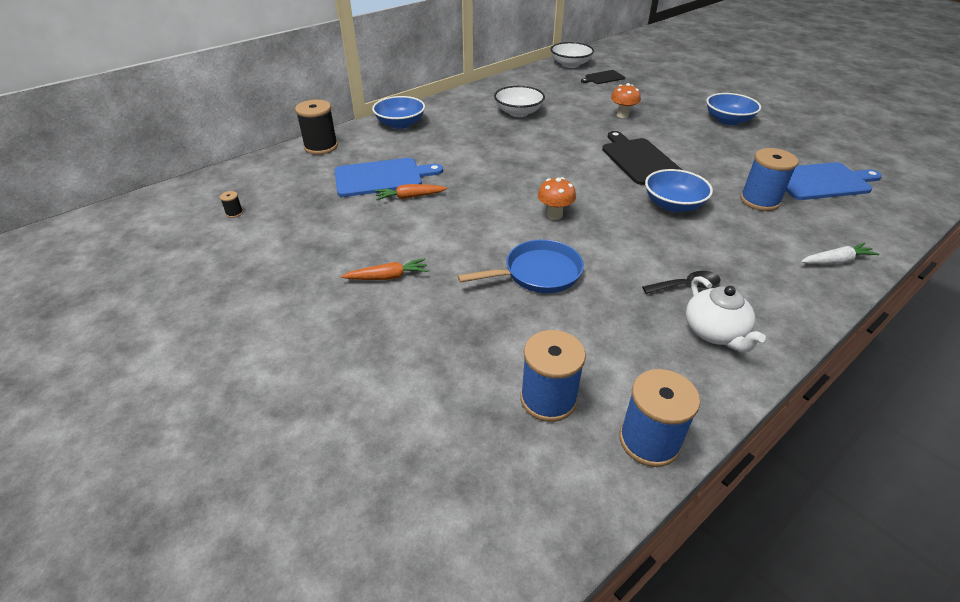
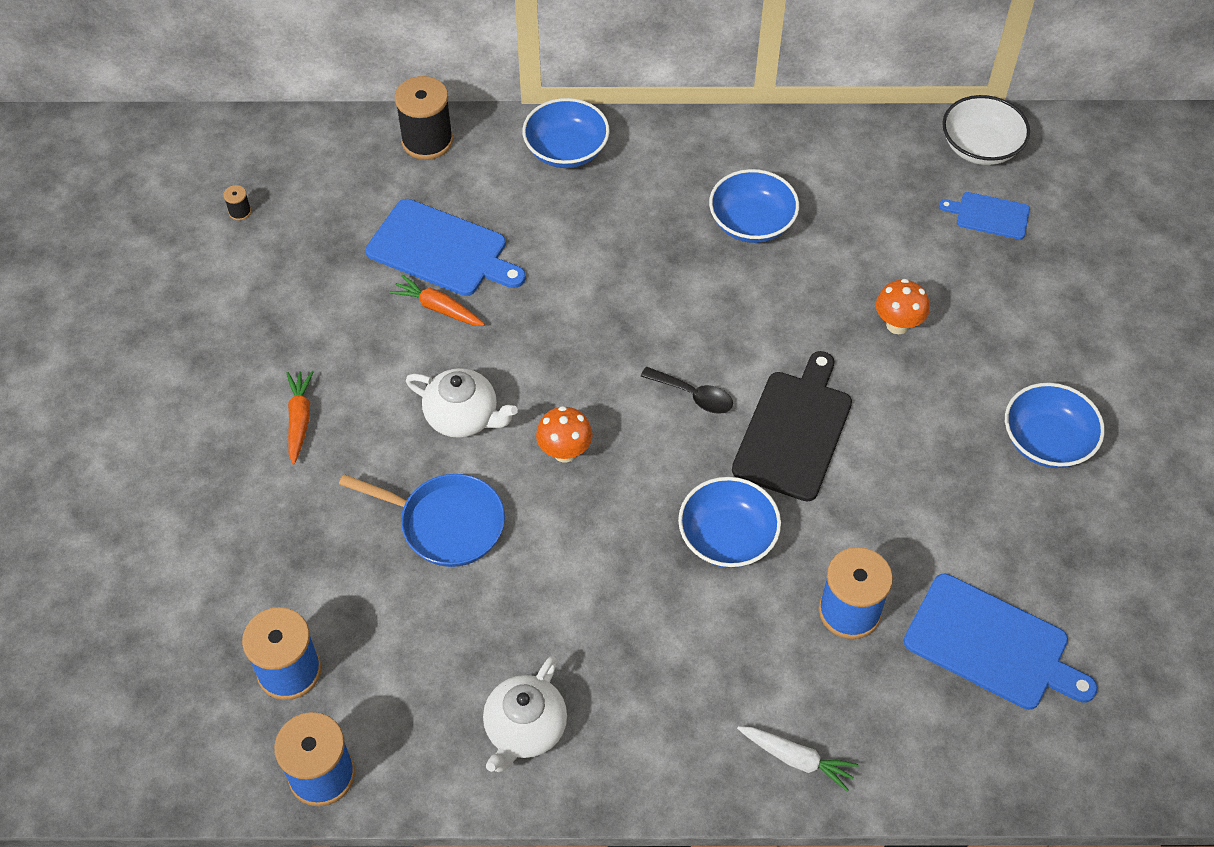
camera: 40 degrees right, 15 degrees up
orange carrot [341,258,429,280] -> orange carrot turned 120 degrees counterclockwise [287,371,314,465]
white bowl [494,86,545,117] -> blue bowl [709,169,799,243]
black cutting board [581,70,625,84] -> blue cutting board [939,192,1030,239]
black spoon [642,271,721,294] -> black spoon moved to [641,367,733,414]
none -> white teapot [406,368,518,438]

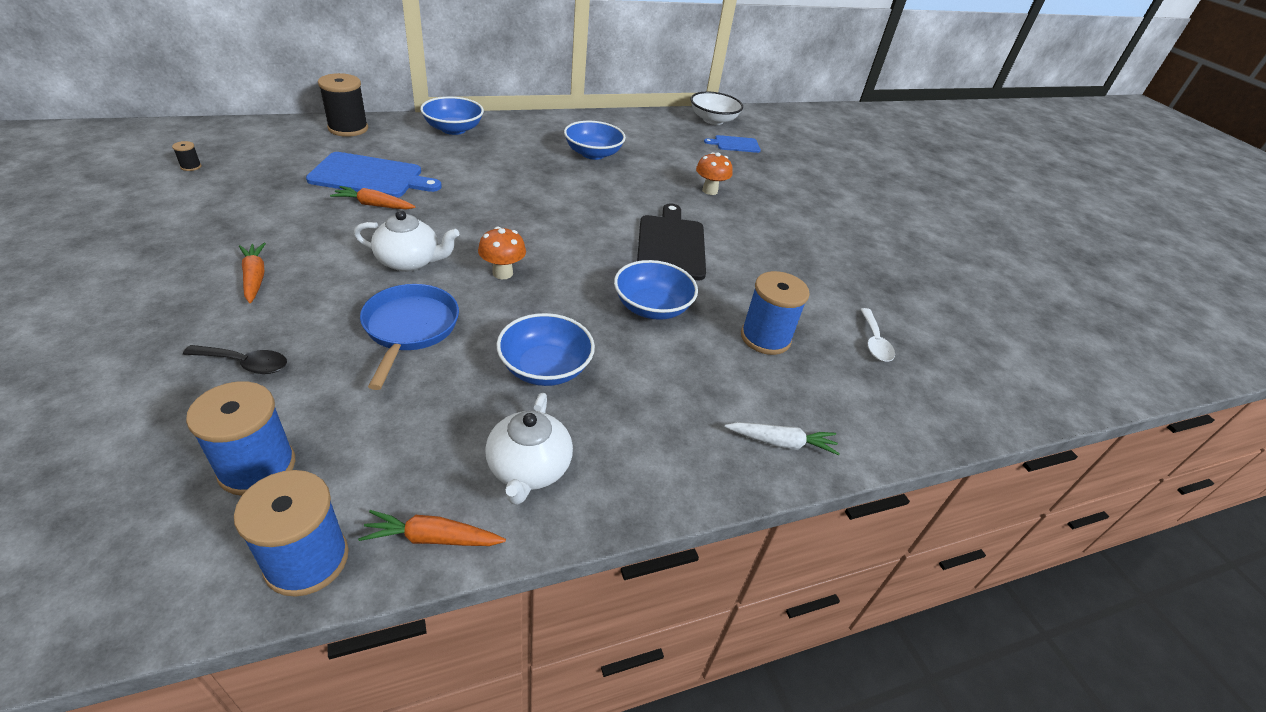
camera: 25 degrees left, 15 degrees down
blue pan [339,474,505,567] -> blue pan turned 90 degrees counterclockwise [360,284,459,390]
black spoon [641,367,733,414] -> black spoon moved to [183,345,287,374]
blue cutting board [904,574,1098,710] -> white spoon [860,308,895,362]
blue bowl [1005,383,1105,468] -> blue bowl moved to [497,313,595,386]
none -> orange carrot [358,510,506,546]

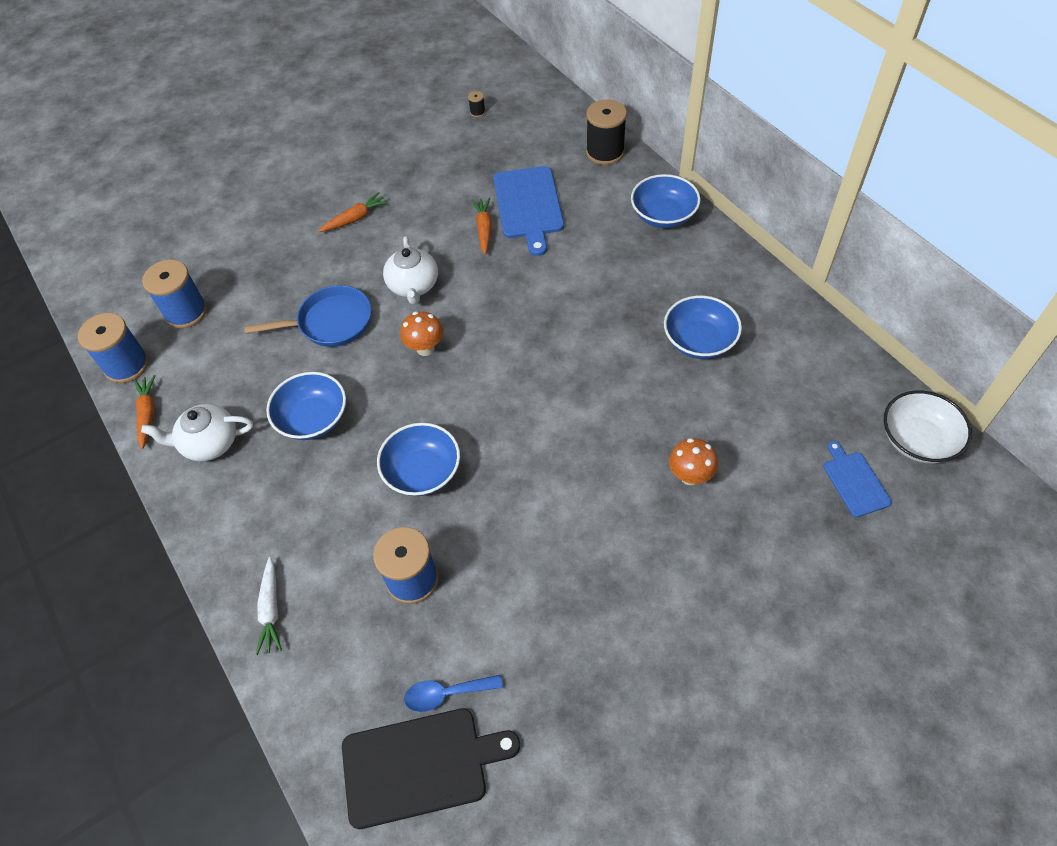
camera: 85 degrees right, 15 degrees up
black spoon [183,345,287,374] -> none
black cutting board [637,204,706,280] -> black cutting board moved to [342,708,520,829]
white spoon [860,308,895,362] -> blue spoon [404,675,503,712]

